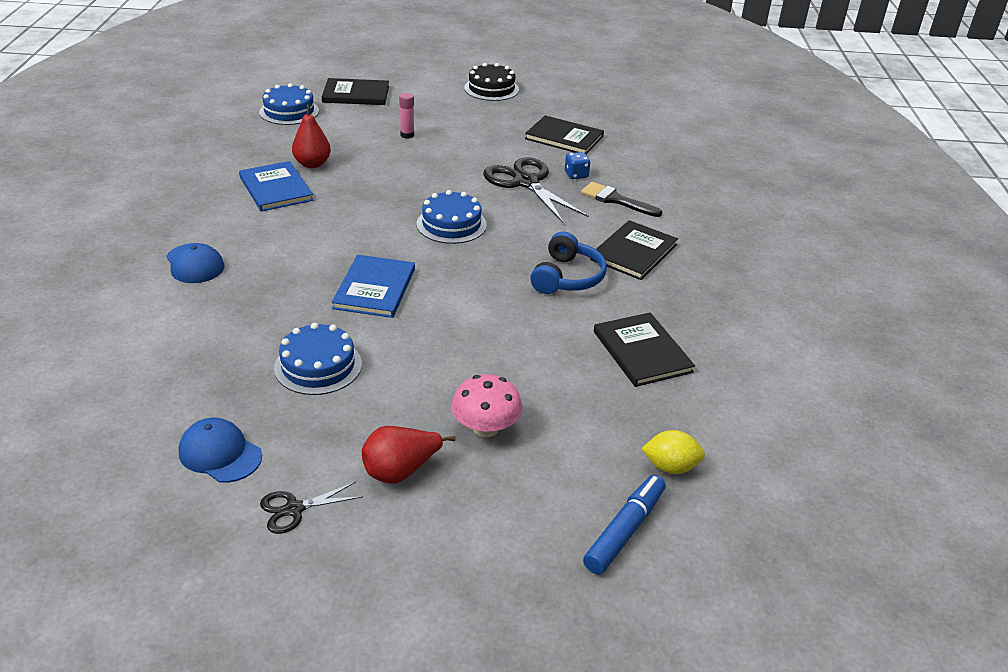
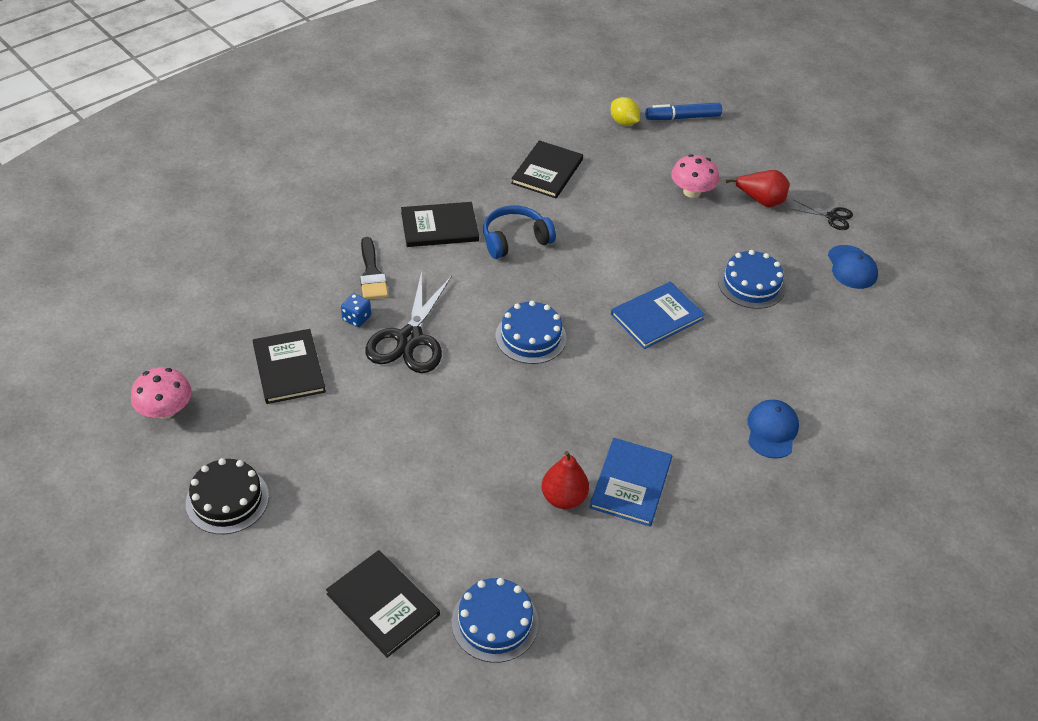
camera: 135 degrees left, 10 degrees up
pink glue stick [399,93,414,139] -> none
none -> pink mushroom [131,367,192,419]

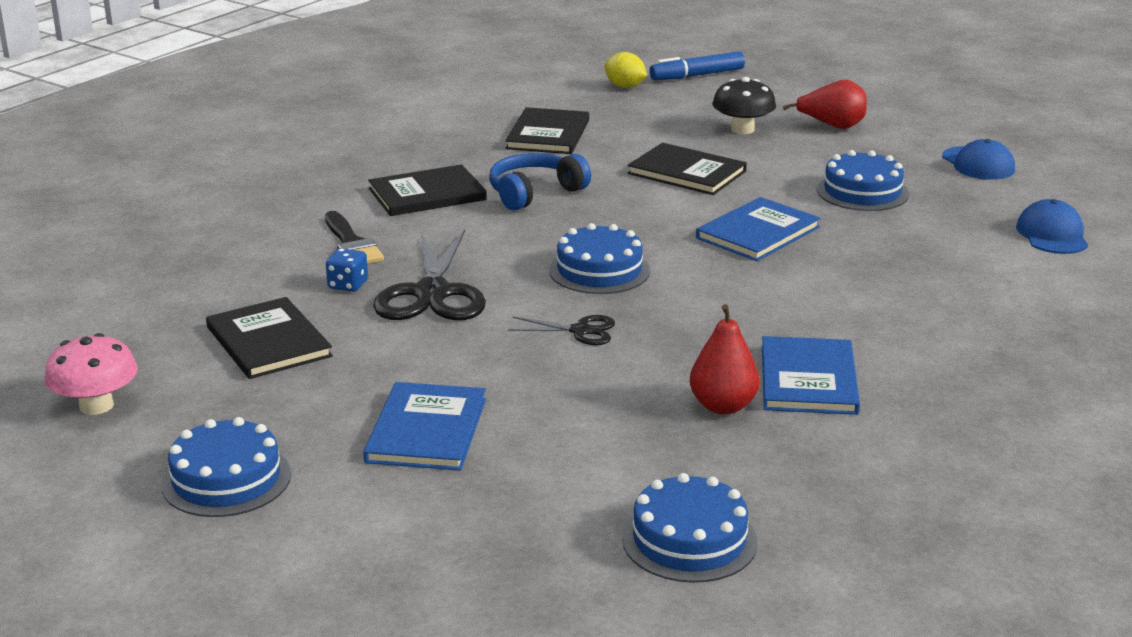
camera: 10 degrees left, 20 degrees down
black cake [186,458,269,534] -> blue cake [161,417,291,517]
black book [326,550,440,658] -> black book moved to [628,143,747,195]
pink mushroom [671,154,719,198] -> black mushroom [712,77,776,134]
blue cap [748,400,799,459] -> blue cap moved to [1016,199,1088,254]
black scissors [791,199,853,230] -> black scissors moved to [508,315,615,345]
none -> blue book [363,382,486,471]

